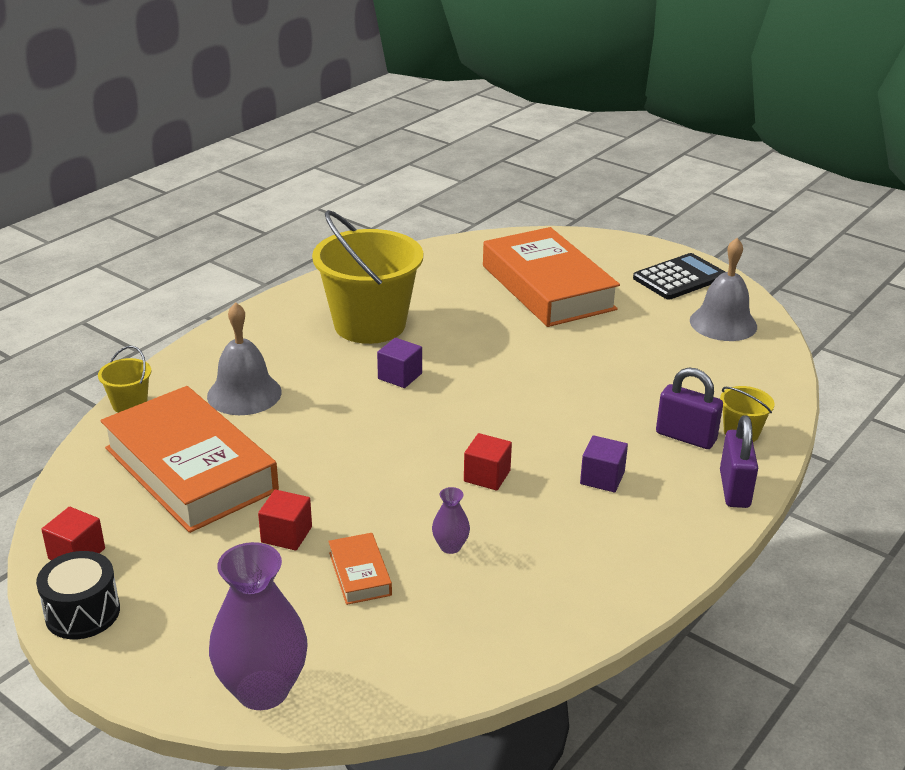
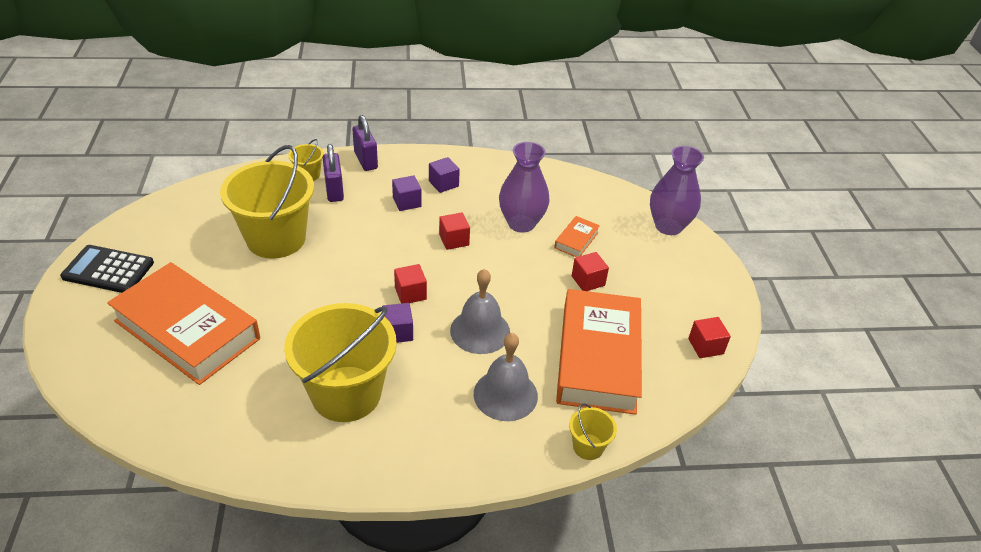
camera: 135 degrees left, 10 degrees up
black drum [36,551,120,639] -> none
purple vase [432,487,470,554] -> purple vase [499,142,550,233], size x2.20
orange book [483,227,620,327] -> orange book turned 75 degrees counterclockwise [107,262,260,385]
grey bell [690,238,757,341] -> grey bell moved to [450,269,510,354]
purple padlock [720,415,758,508] -> purple padlock turned 75 degrees counterclockwise [352,115,378,171]
none -> yellow bucket [220,145,314,259]
none -> red cube [394,264,427,303]
none -> purple cube [429,157,460,193]

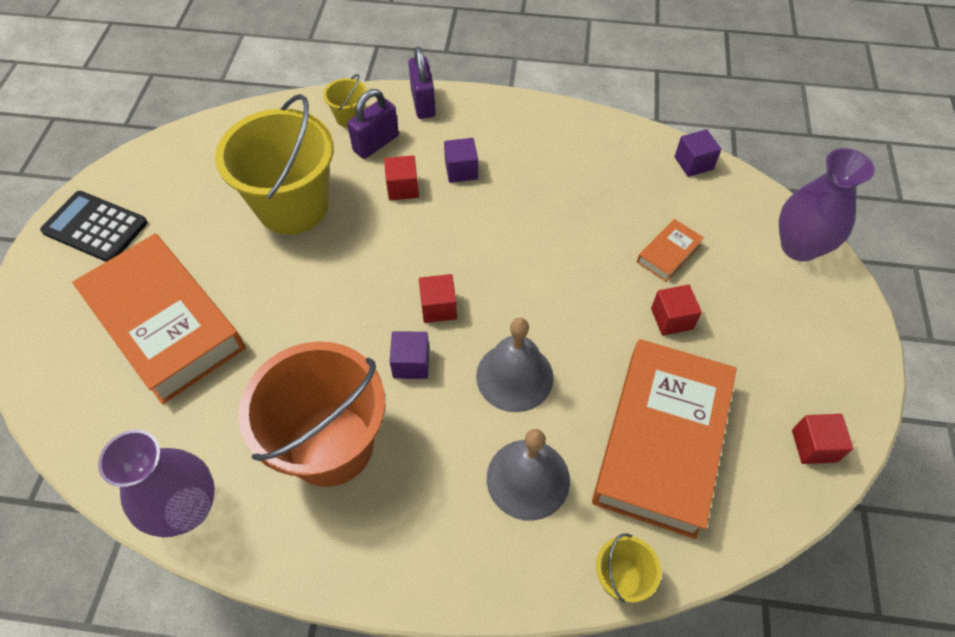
camera: 15 degrees right, 15 degrees up
yellow bucket [284,303,397,422] -> orange bucket [239,341,386,487]
purple padlock [323,144,344,202] -> purple padlock turned 45 degrees clockwise [347,89,399,159]
purple cube [429,157,460,193] -> purple cube moved to [675,129,721,177]
red cube [439,212,470,250] -> red cube moved to [384,155,419,200]
purple vase [499,142,550,233] -> purple vase moved to [98,430,215,538]

